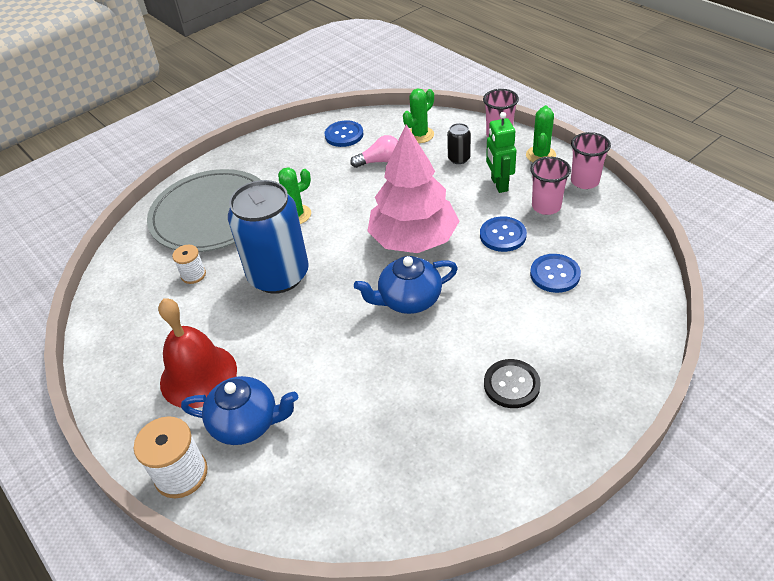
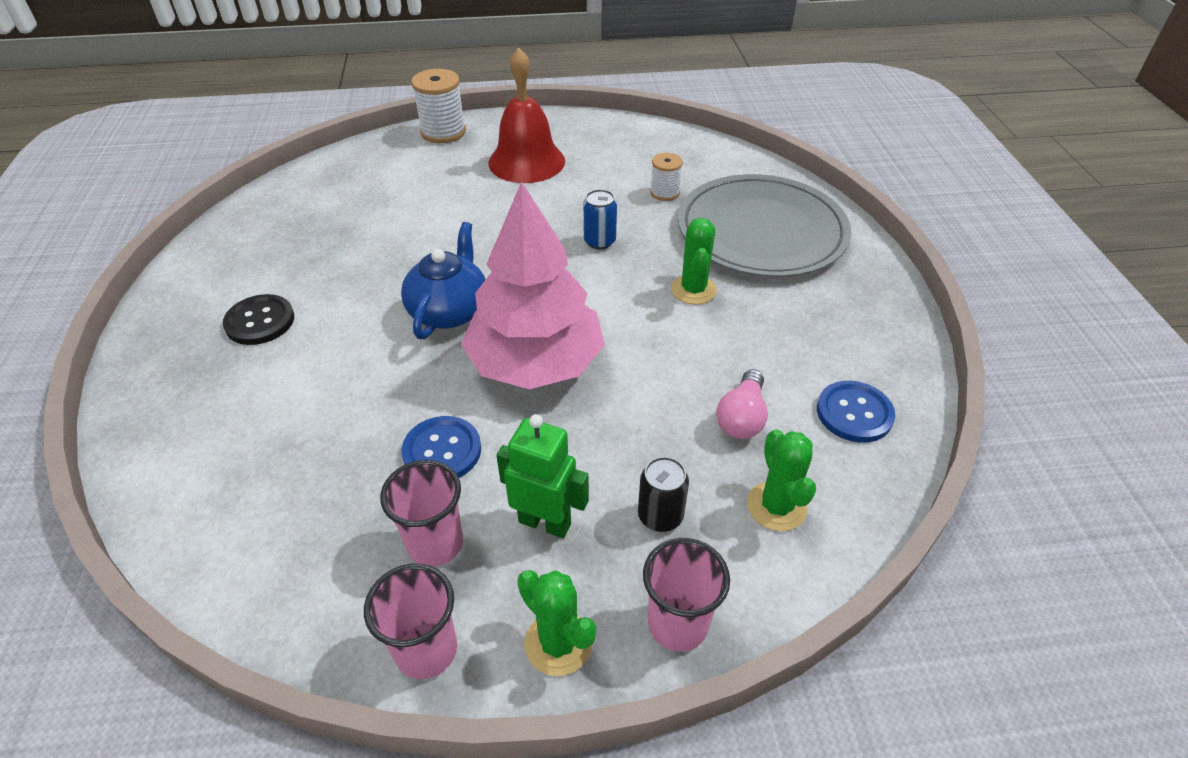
camera: 120 degrees right, 0 degrees up
blue teapot [181,376,298,445] -> none
blue can [228,180,309,294] -> blue can [583,189,617,249], size x0.41
blue button [530,254,581,293] -> none

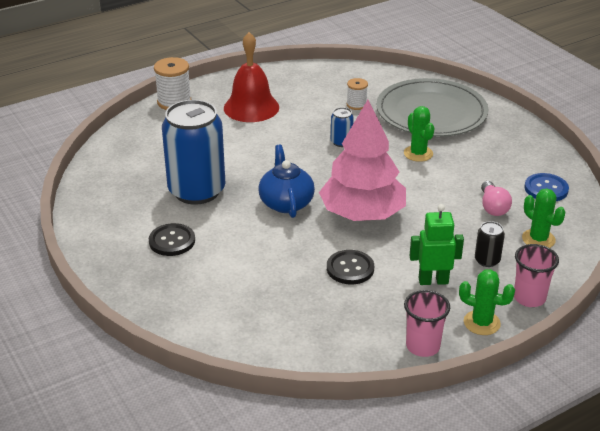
camera: 25 degrees left, 10 degrees down
pink cup [380,460,463,567] -> none
blue button [401,416,481,478] -> black button [327,250,374,284]
none -> blue can [162,100,226,205]

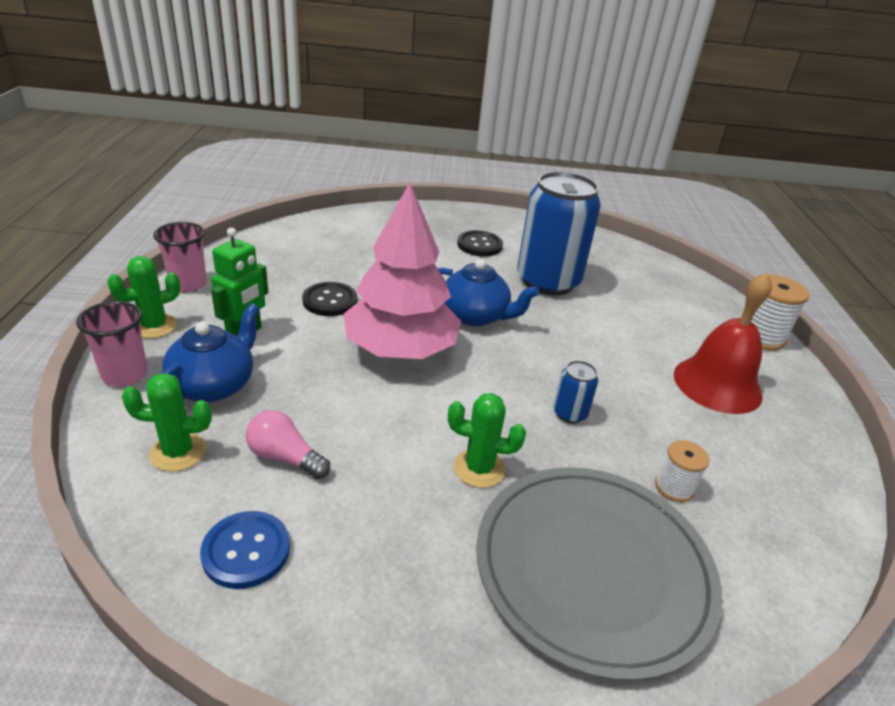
camera: 120 degrees right, 0 degrees up
black can [475,221,505,267] -> blue teapot [162,303,260,402]

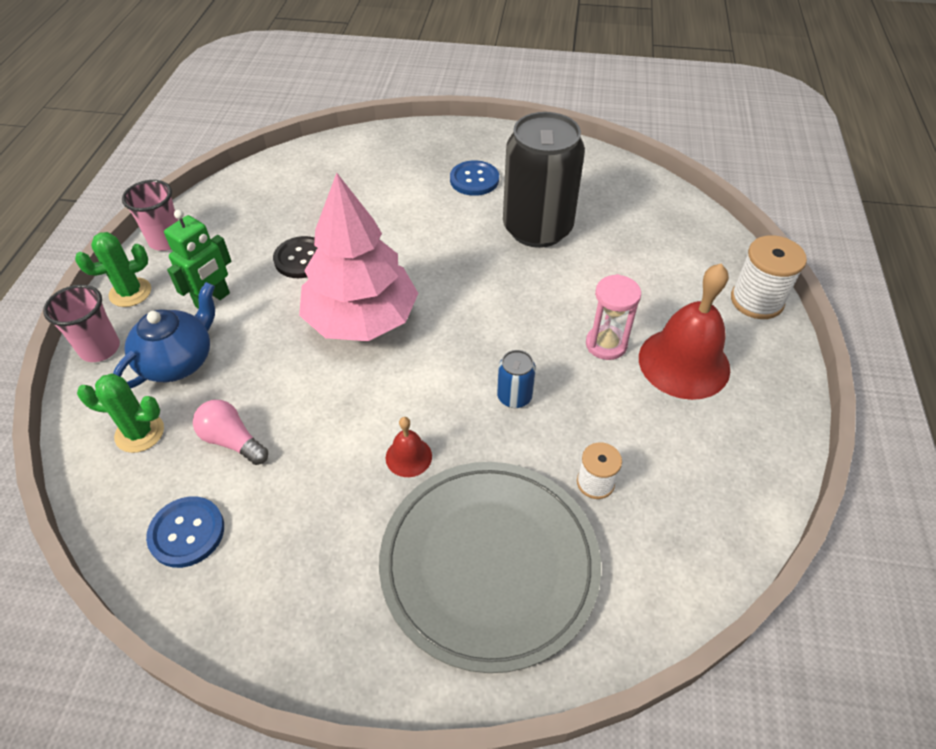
camera: 10 degrees right, 15 degrees up
blue teapot [437,259,539,327] -> none
green cactus [448,393,526,488] -> red bell [386,417,432,477]
black button [457,230,503,257] -> blue button [450,161,499,196]
blue can [517,171,601,295] -> black can [503,112,585,248]
none -> pink hourglass [586,274,641,360]

